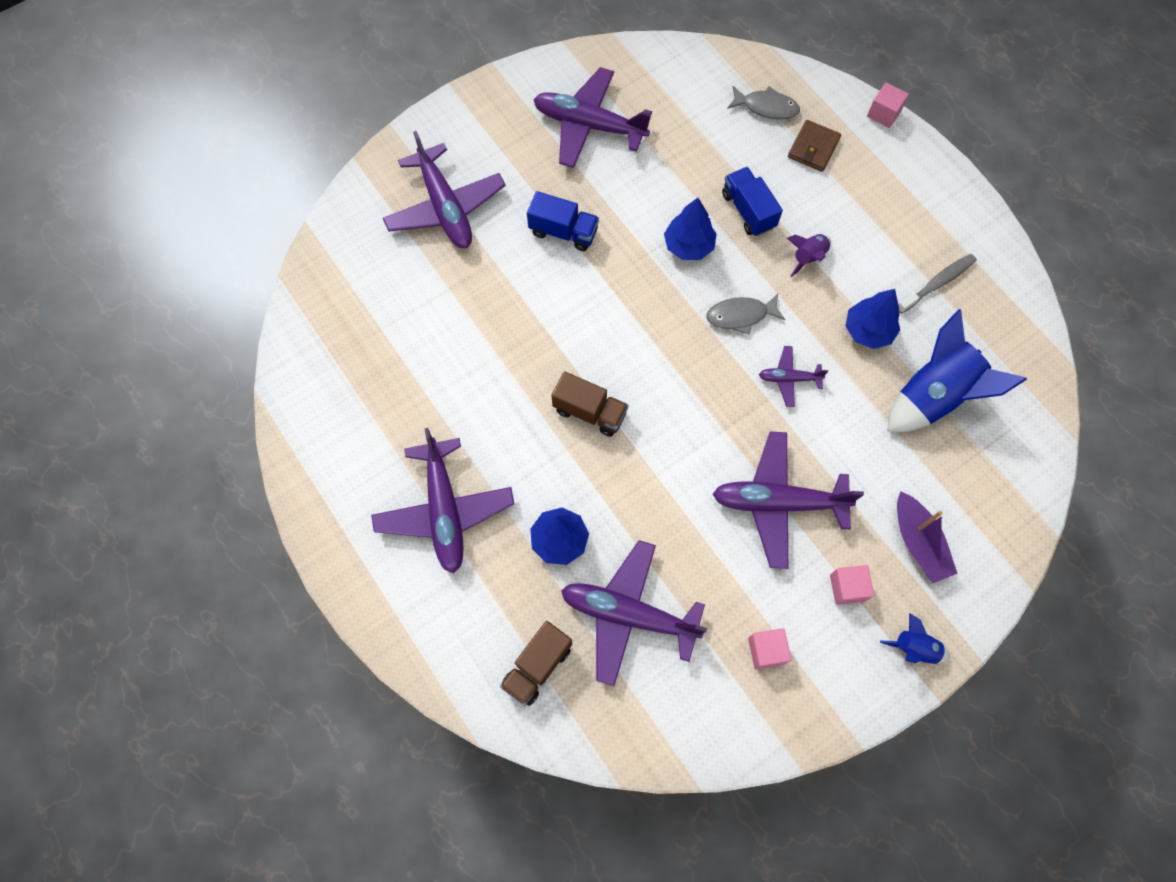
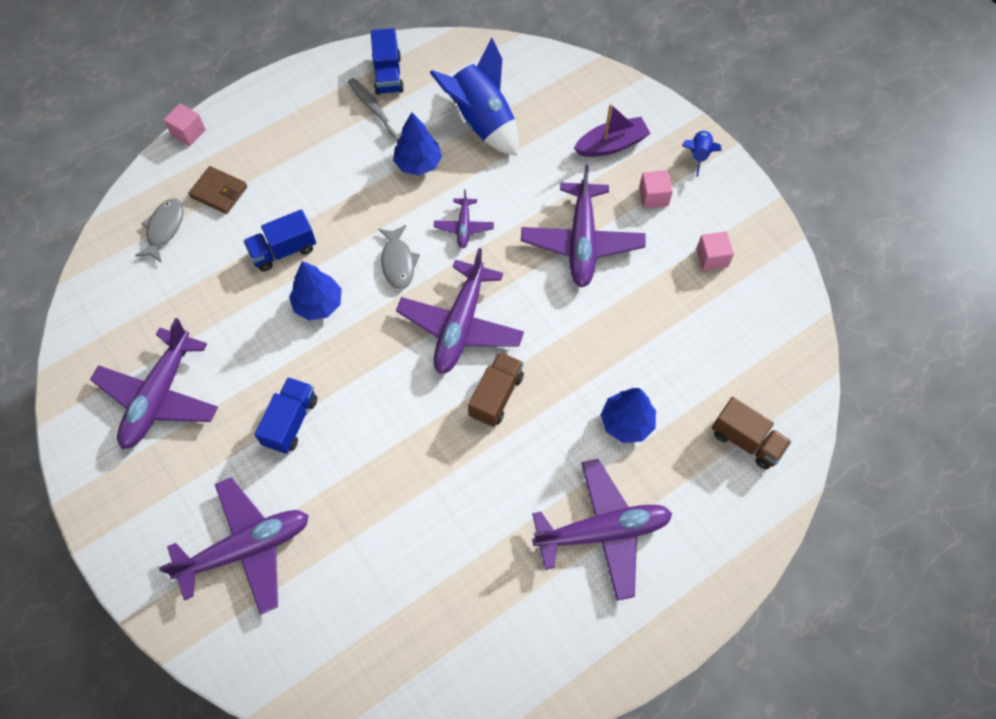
camera: 90 degrees left, 5 degrees down
purple plane [561,540,707,686] -> purple plane moved to [396,248,524,374]
purple rocket [787,234,831,277] -> none
none -> blue truck [371,28,404,95]

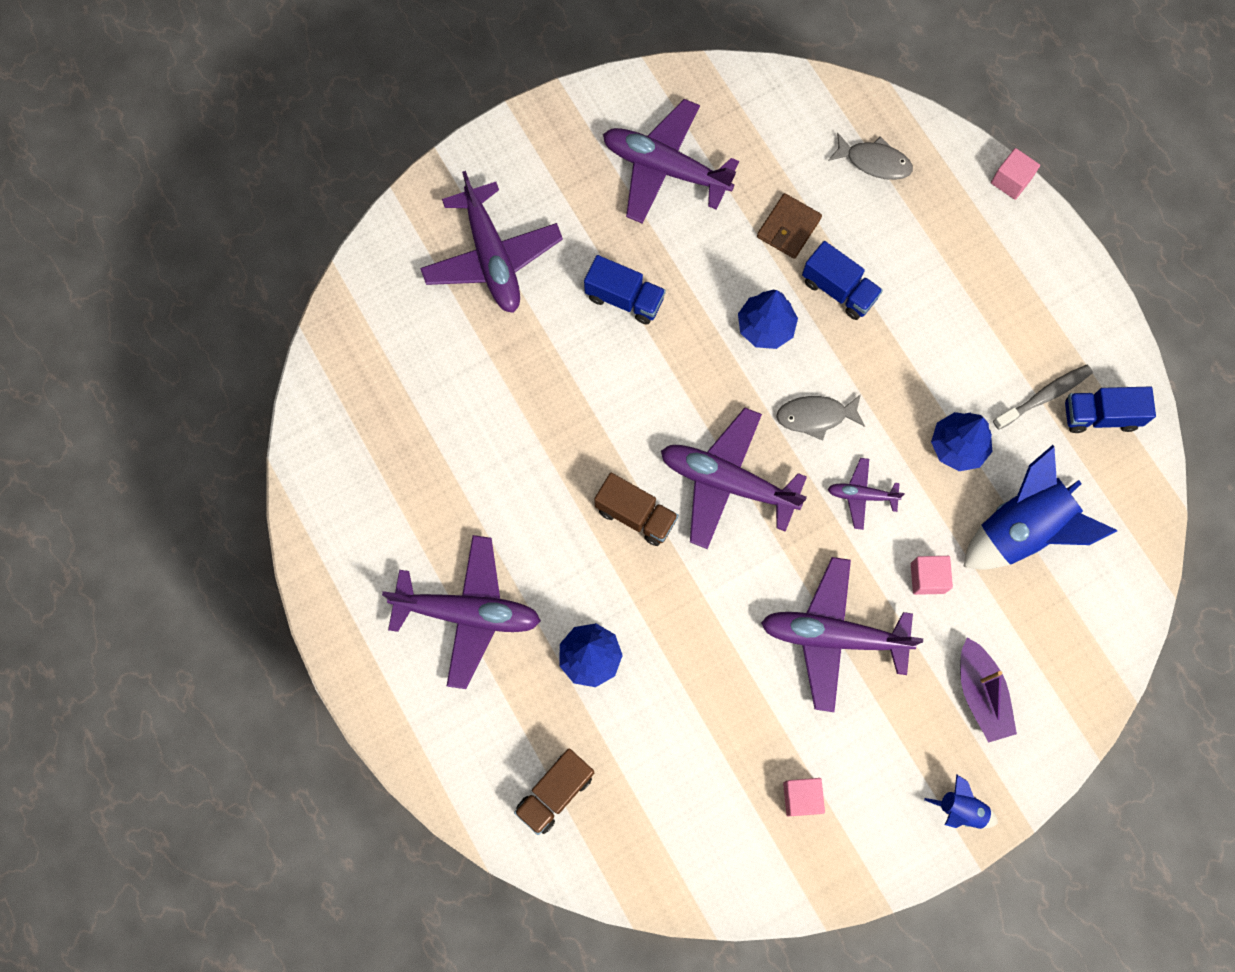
camera: 95 degrees right, 10 degrees up
brown wallet [188,166,247,214] -> brown wallet moved to [757,193,822,259]
blue truck [243,209,316,272] -> blue truck turned 150 degrees clockwise [802,241,883,320]
purple plane [532,459,672,601] -> purple plane turned 75 degrees counterclockwise [382,535,541,689]
pink cube [639,170,673,208] -> pink cube moved to [911,556,953,595]

